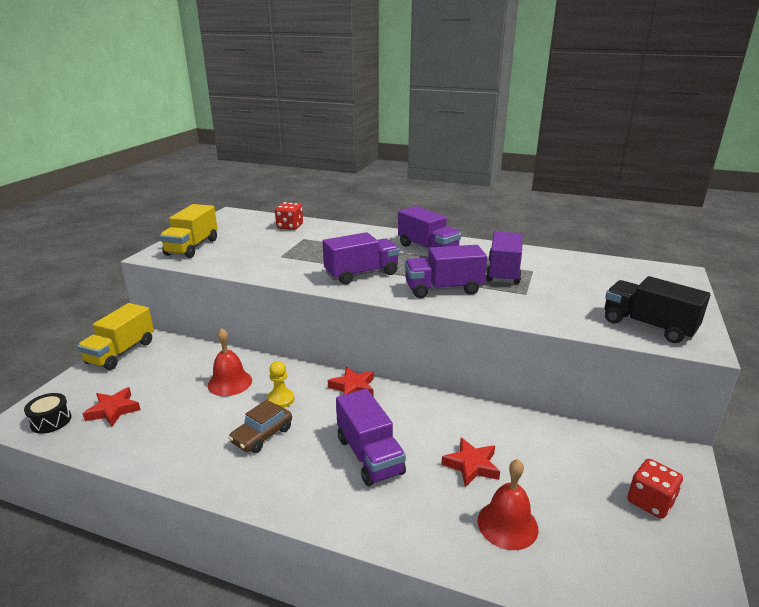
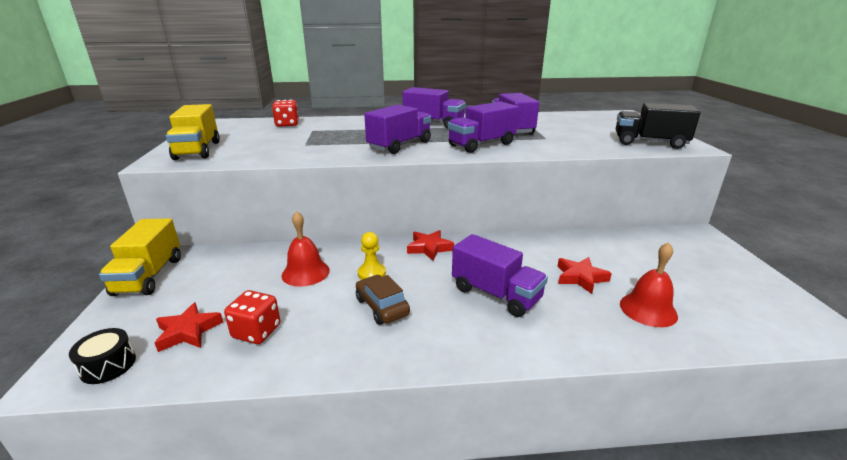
camera: 25 degrees left, 0 degrees up
brown car [229,400,292,453] -> brown car turned 135 degrees clockwise [356,275,410,325]
red dice [628,459,683,519] -> red dice moved to [224,290,280,344]

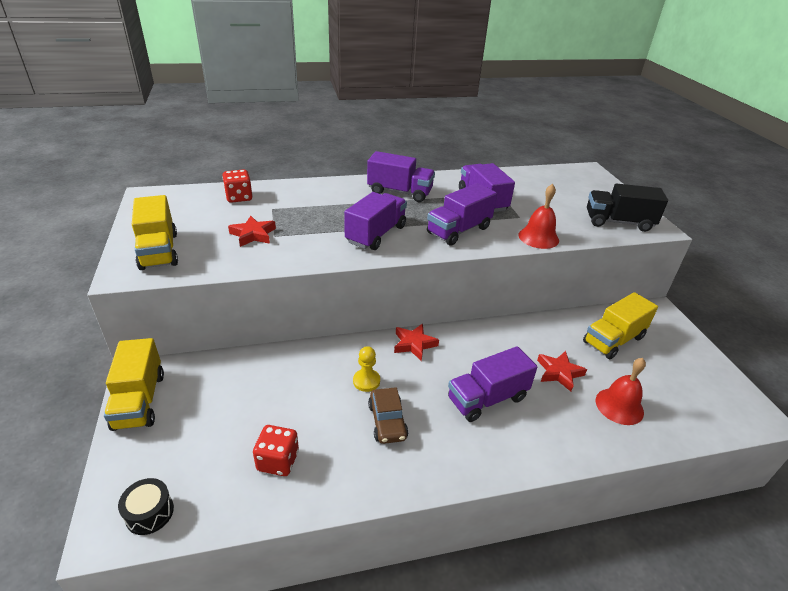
camera: 10 degrees left, 10 degrees up
red star [155,302,223,352] -> red star moved to [228,216,276,247]
red bell [282,211,330,287] -> red bell moved to [518,184,559,249]
brown car [356,275,410,325] -> brown car turned 150 degrees counterclockwise [368,387,408,444]
purple truck [452,234,548,317] -> purple truck turned 120 degrees clockwise [448,346,537,422]
none -> yellow truck [583,292,658,359]

